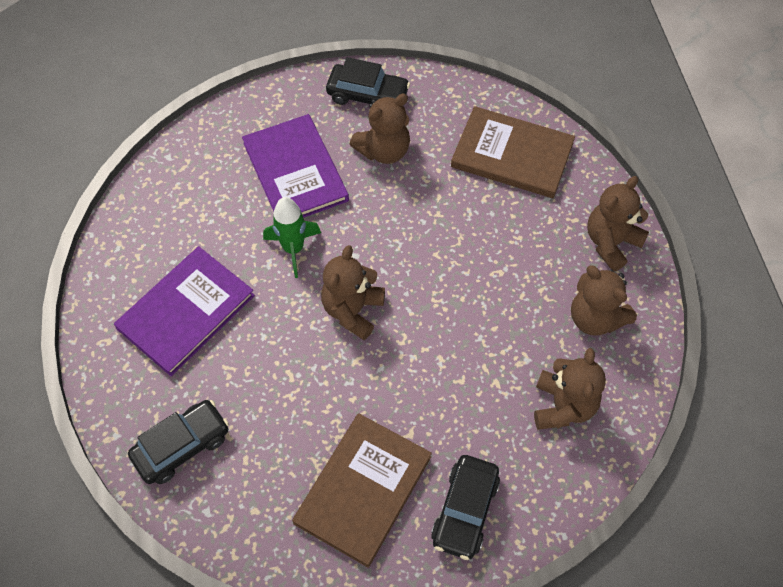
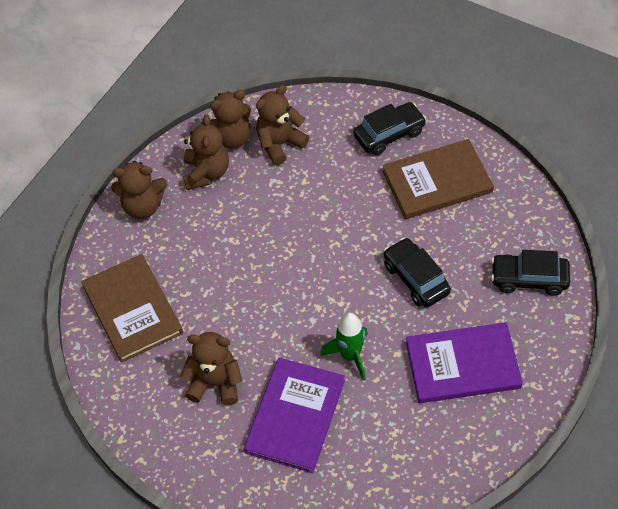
camera: 135 degrees left, 5 degrees down
brown teddy bear [321,245,385,340] -> brown teddy bear moved to [201,90,251,149]
black car [326,57,410,105] -> black car moved to [384,238,451,307]

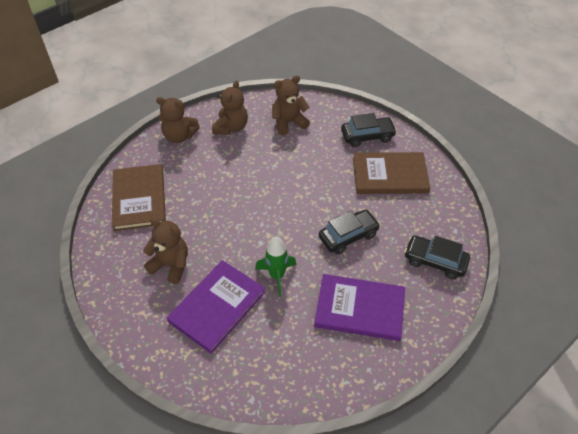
camera: 15 degrees right, 5 degrees down
brown teddy bear [201,90,251,149] -> none
black car [384,238,451,307] -> black car turned 75 degrees clockwise [319,210,380,254]

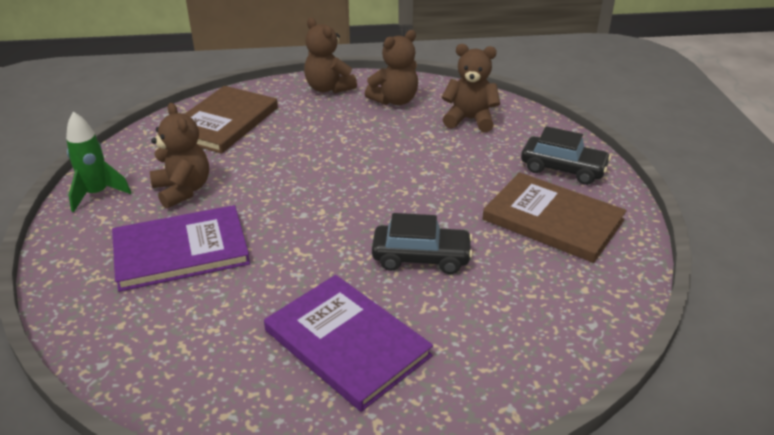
camera: 35 degrees right, 15 degrees down
green rocket [255,237,296,297] -> green rocket moved to [66,112,131,212]
black car [404,235,470,279] -> none

